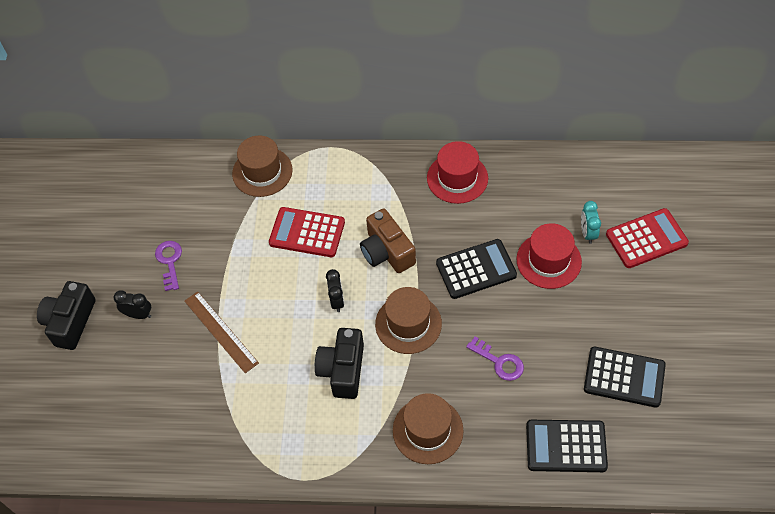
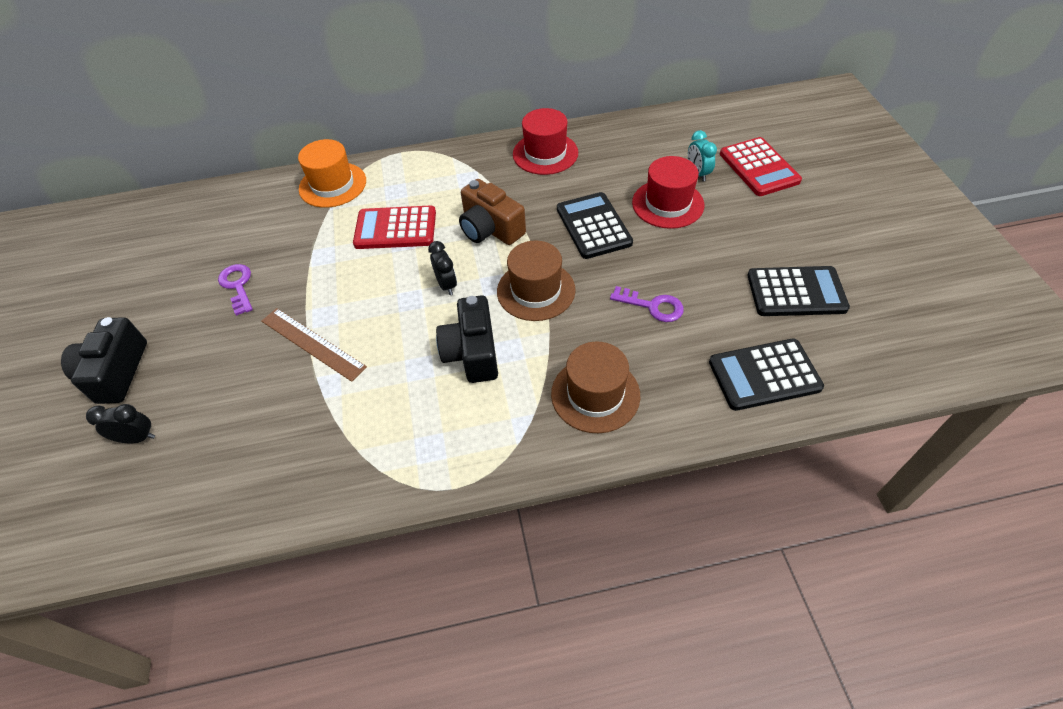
camera: 15 degrees left, 5 degrees down
black clock [113,290,151,319] -> black clock moved to [86,404,155,443]
brown hat [232,135,293,197] -> orange hat [298,139,366,208]
black calculator [436,239,517,299] -> black calculator turned 75 degrees counterclockwise [557,192,633,259]
red calculator [606,208,689,268] -> red calculator turned 105 degrees clockwise [720,137,802,196]

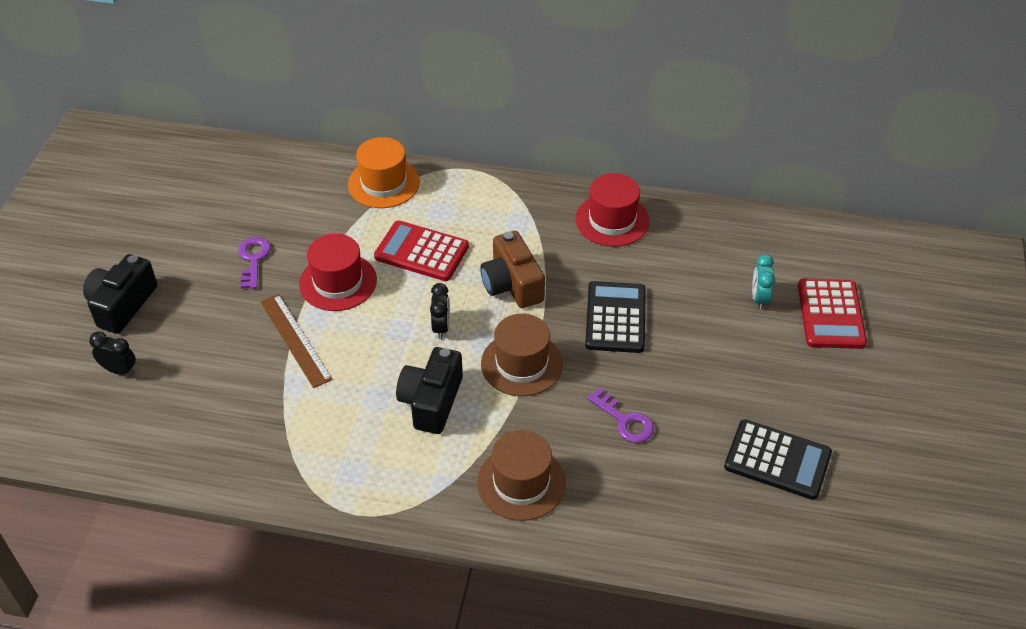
camera: 20 degrees right, 5 degrees down
red hat [632,156,704,229] -> red hat moved to [299,234,377,311]
black calculator [709,338,824,411] -> none

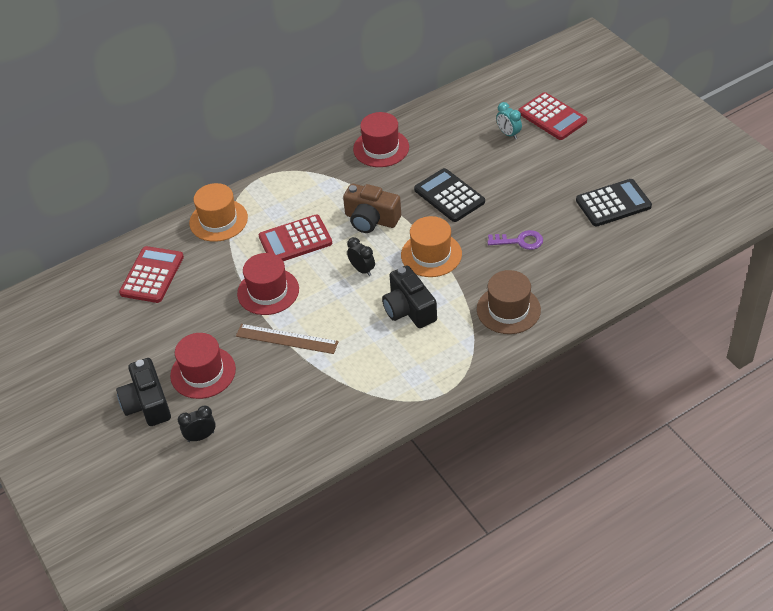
camera: 40 degrees left, 0 degrees up
purple key [238,237,271,289] -> none
brown hat [481,314,563,396] -> orange hat [401,216,462,277]
none -> red calculator [119,246,184,303]
none -> red hat [170,333,236,399]

